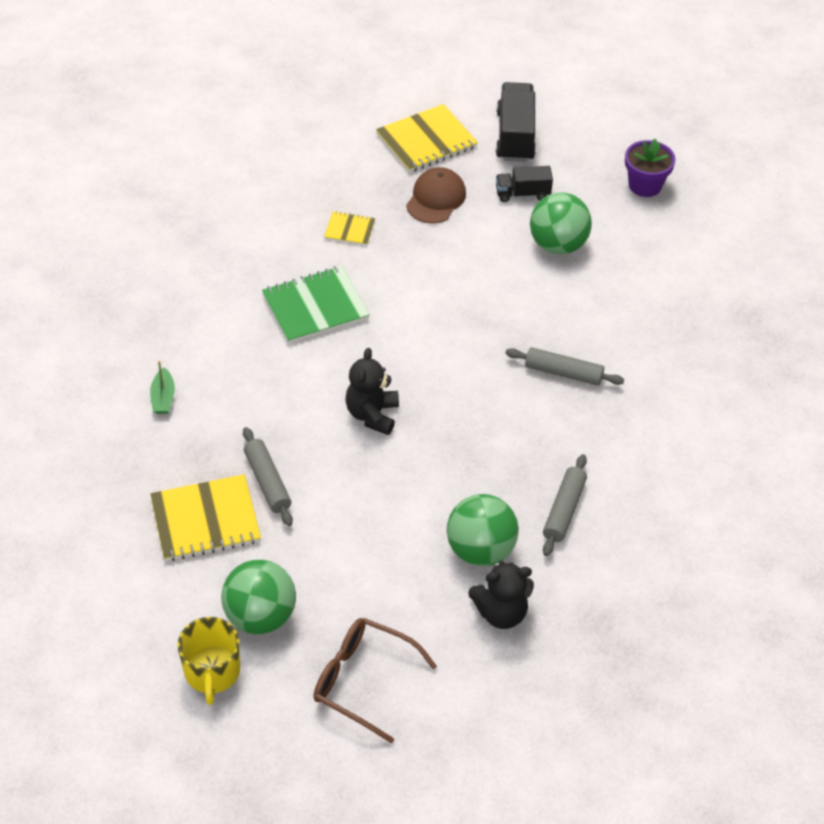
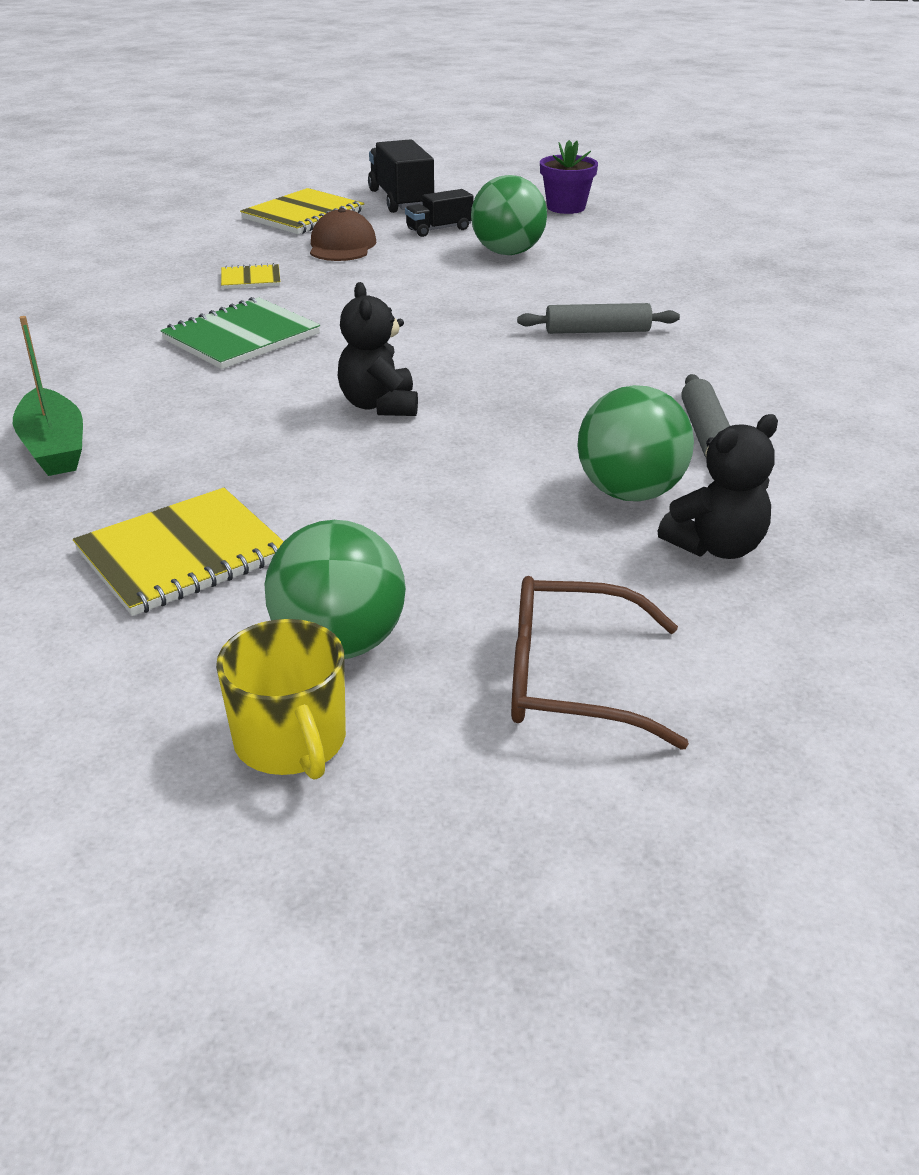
camera: 20 degrees left, 15 degrees down
green boat [150,361,175,414] -> green boat [13,316,83,476], size x1.69
grey rolling pin [243,427,293,526] -> none

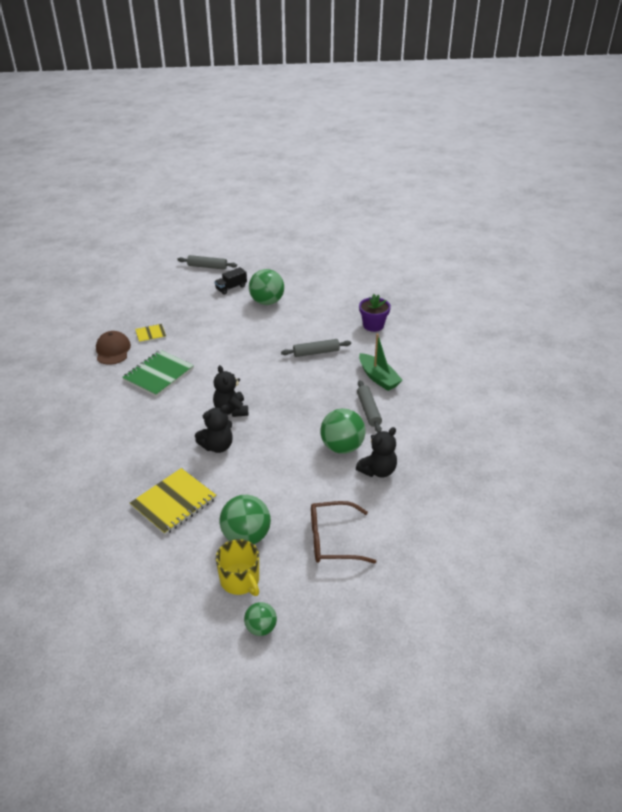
camera: 10 degrees left, 5 degrees up
green boat [13,316,83,476] -> green boat moved to [359,334,403,391]
yellow notebook [240,188,364,234] -> none
brown cap [310,208,376,261] -> brown cap moved to [96,331,131,365]
black truck [368,139,434,213] -> grey rolling pin [177,255,237,270]
purple flower pot [540,140,598,214] -> purple flower pot moved to [359,294,391,332]
none -> black teddy bear [195,405,233,453]
none -> green ball [244,602,277,636]

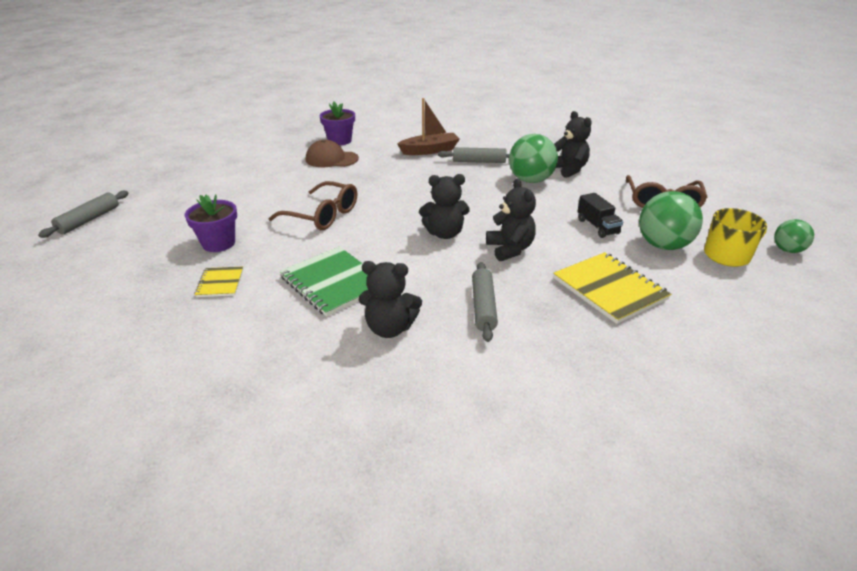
camera: 75 degrees left, 5 degrees down
brown cap [96,331,131,365] -> brown cap moved to [306,140,359,167]
black truck [214,267,247,295] -> black truck moved to [577,193,623,238]
green ball [249,269,284,305] -> none
grey rolling pin [281,339,351,357] -> grey rolling pin moved to [472,262,498,342]
green boat [359,334,403,391] -> brown boat [397,98,460,155]
none -> purple flower pot [185,195,237,252]
none -> brown glasses [269,181,357,230]
none -> black teddy bear [359,261,422,338]

